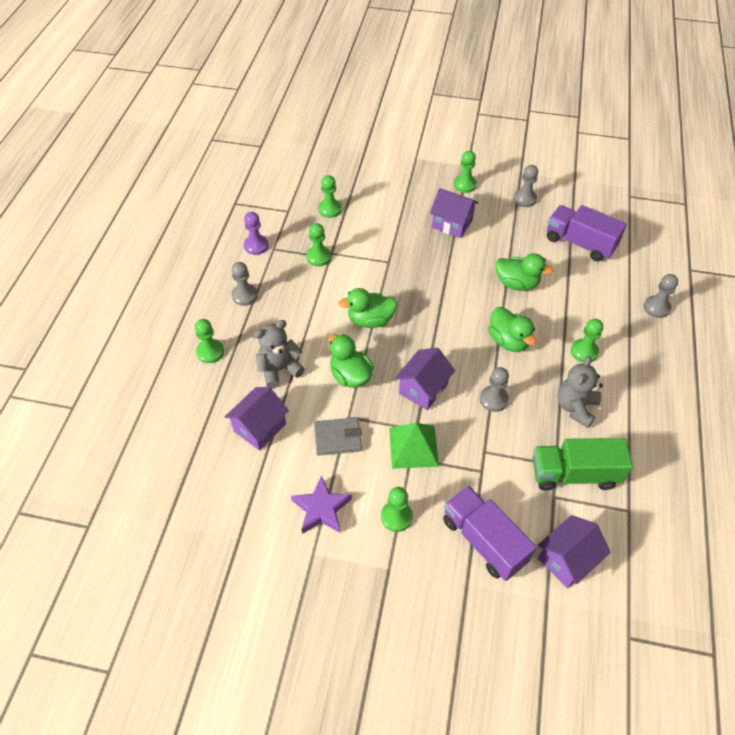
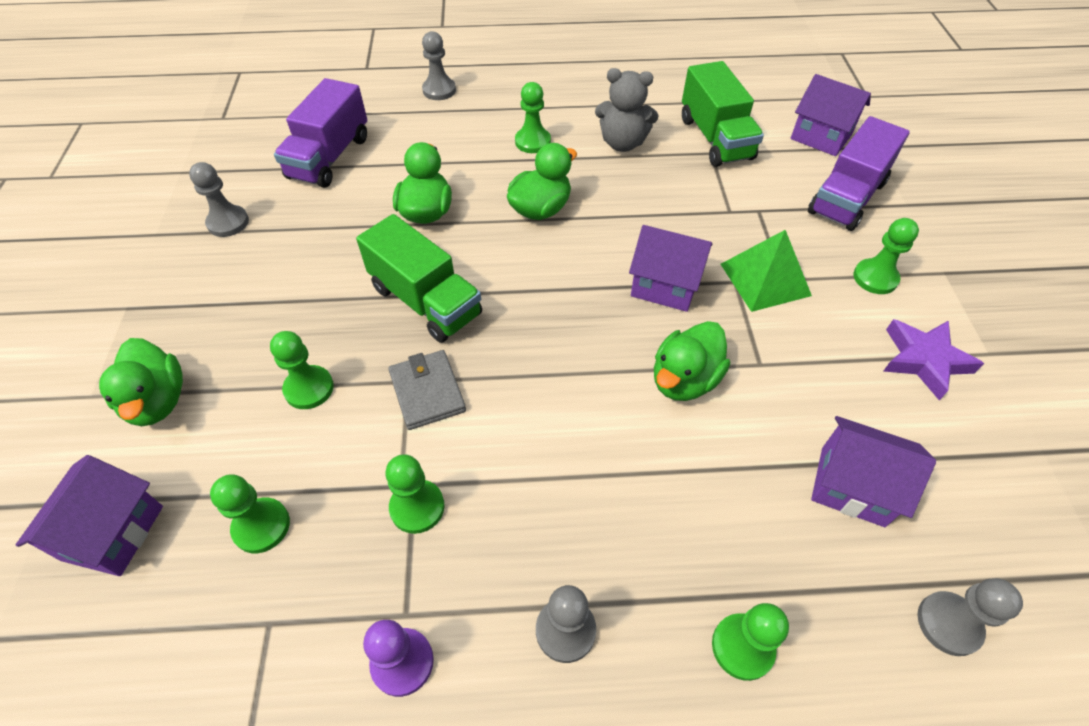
camera: 105 degrees left, 0 degrees up
grey teddy bear [254,320,305,389] -> none
grey wallet [314,417,362,456] -> grey wallet moved to [388,350,466,430]
green duck [338,288,398,328] -> green duck moved to [99,338,183,426]
purple house [430,188,479,238] -> purple house moved to [16,455,163,576]
green pawn [454,151,477,193] -> green pawn moved to [270,331,334,409]
grey pawn [480,367,509,412] -> grey pawn moved to [917,578,1023,656]
none -> green truck [356,214,482,343]

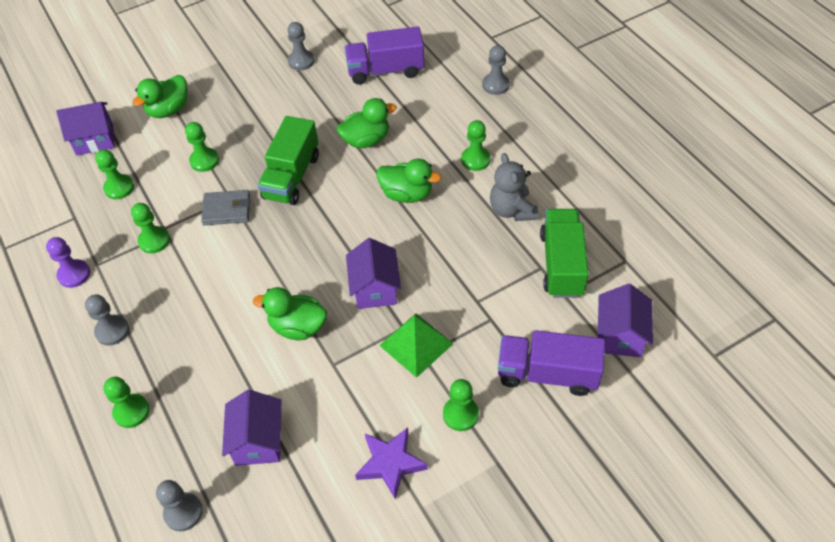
camera: 65 degrees right, 0 degrees up
grey wallet [388,350,466,430] -> grey wallet turned 45 degrees clockwise [201,190,250,225]
green truck [682,61,764,167] -> green truck turned 135 degrees clockwise [540,209,589,298]

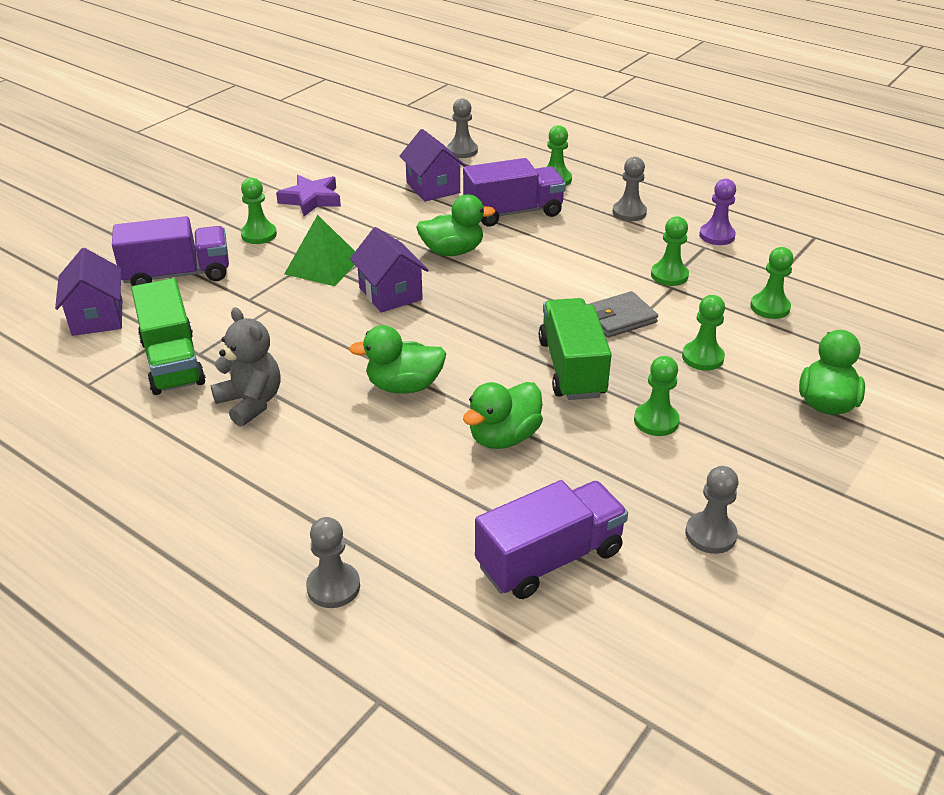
camera: 155 degrees right, 15 degrees down
purple house [57,102,115,155] -> none
green pawn [461,120,490,171] -> green pawn moved to [634,356,680,436]
none -> purple truck [463,158,566,227]

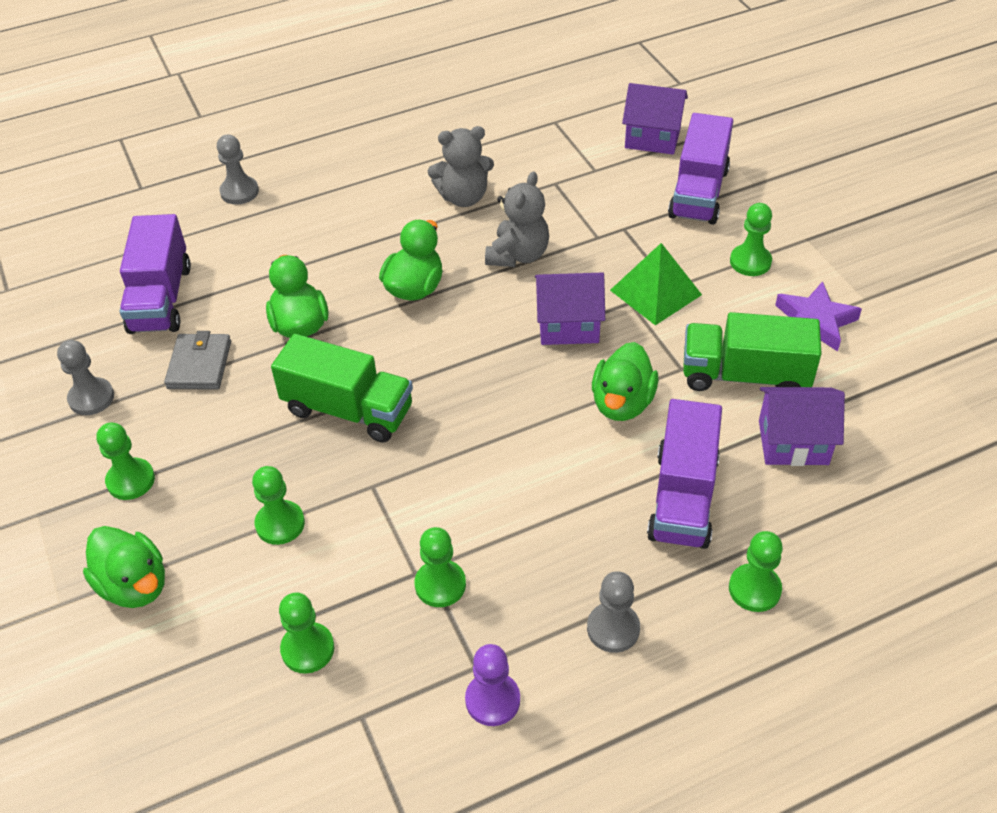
camera: 120 degrees right, 10 degrees up
green truck [131,278,206,395] -> green truck moved to [683,312,822,391]
grey pawn [447,98,478,158] -> none
grey wallet [586,291,658,338] -> grey wallet moved to [164,331,231,390]
green pawn [634,356,680,436] -> green pawn moved to [96,423,155,500]
none -> grey teddy bear [485,172,549,267]

